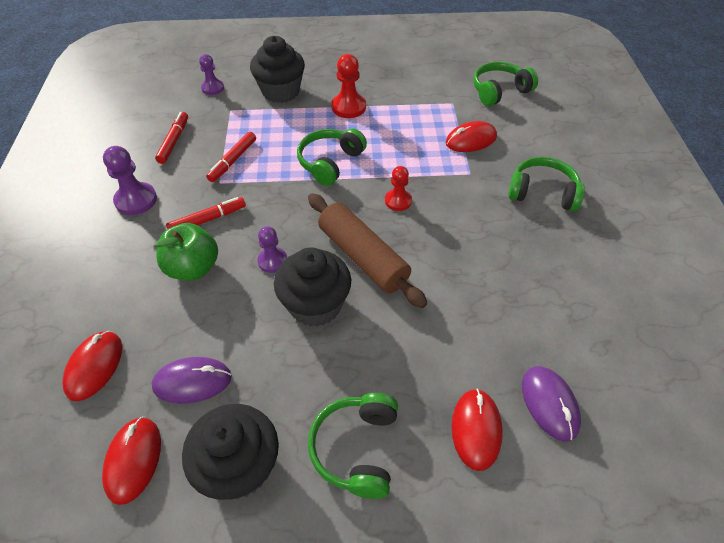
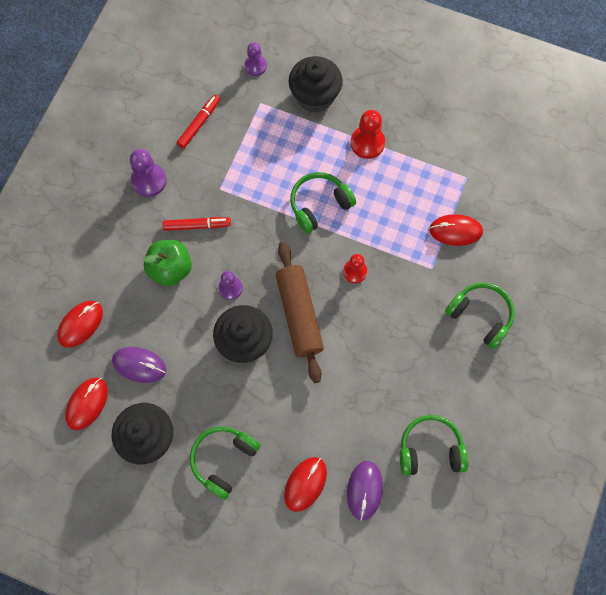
camera: 25 degrees right, 20 degrees up
red marker [206,132,256,182] -> none
green headphones [473,62,538,106] -> green headphones moved to [400,415,469,476]

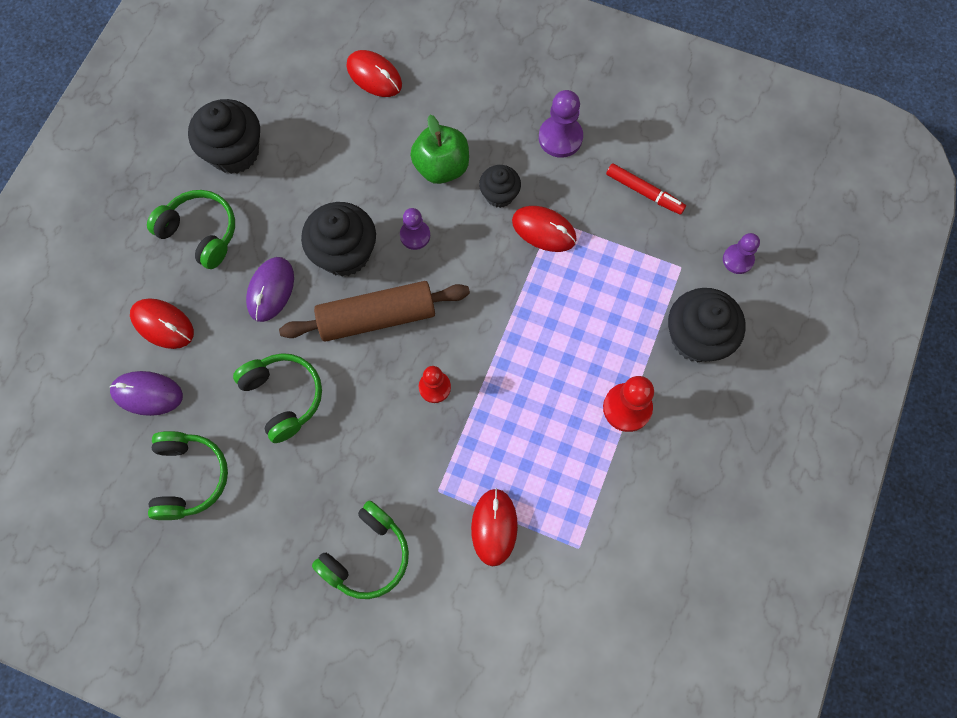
camera: 90 degrees right, 0 degrees up
red mouse [65,378,108,430] -> red mouse moved to [512,206,577,252]
purple mouse [112,347,166,383] -> purple mouse moved to [246,257,294,322]
red marker [163,217,231,231] -> black cupcake [479,165,521,208]
green headphones [290,172,356,233] -> green headphones moved to [233,353,322,443]

